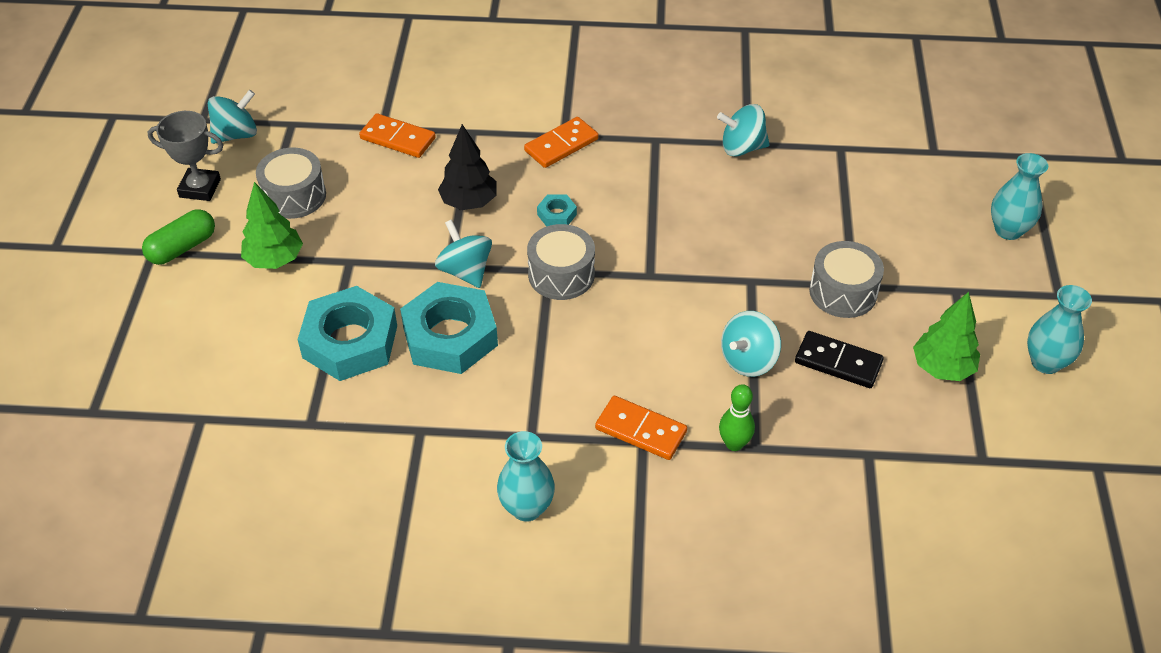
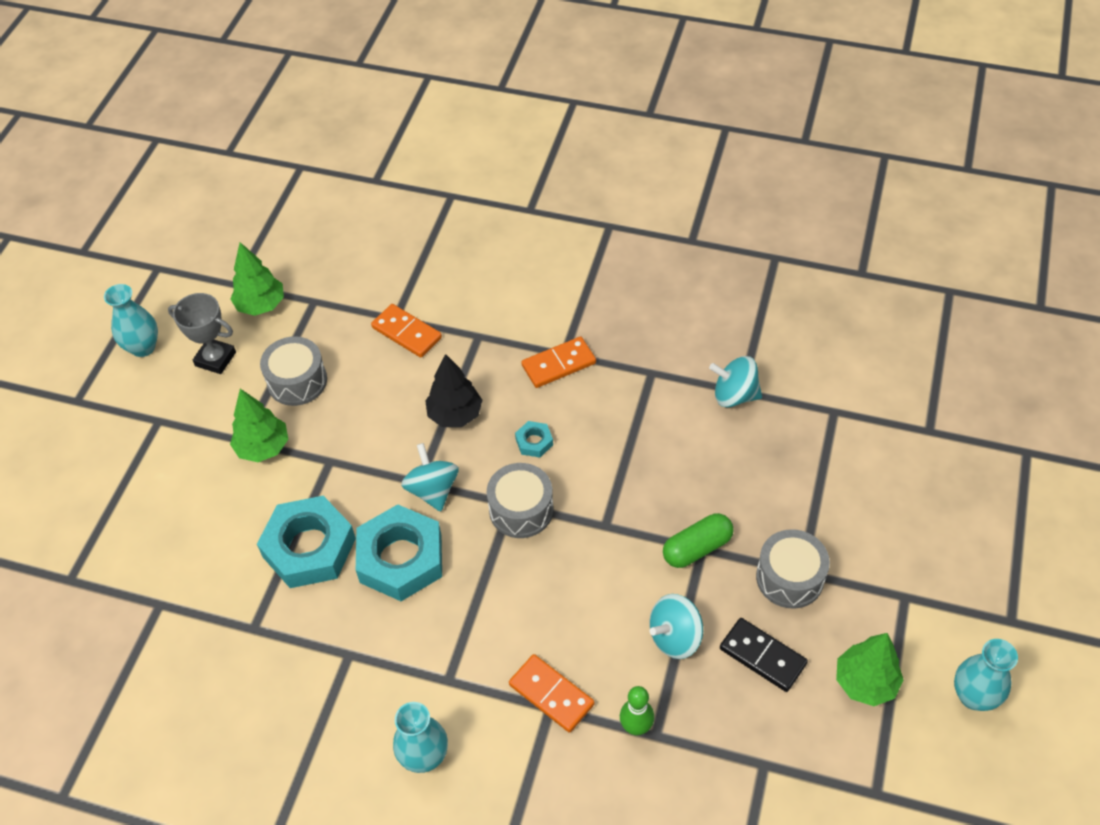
camera: 15 degrees right, 5 degrees up
green capsule [142,209,215,265] -> green capsule moved to [663,513,734,568]
turquoise spinning top [208,90,257,144] -> green tree [230,242,284,316]
turquoise vase [991,153,1048,240] -> turquoise vase moved to [104,284,158,357]

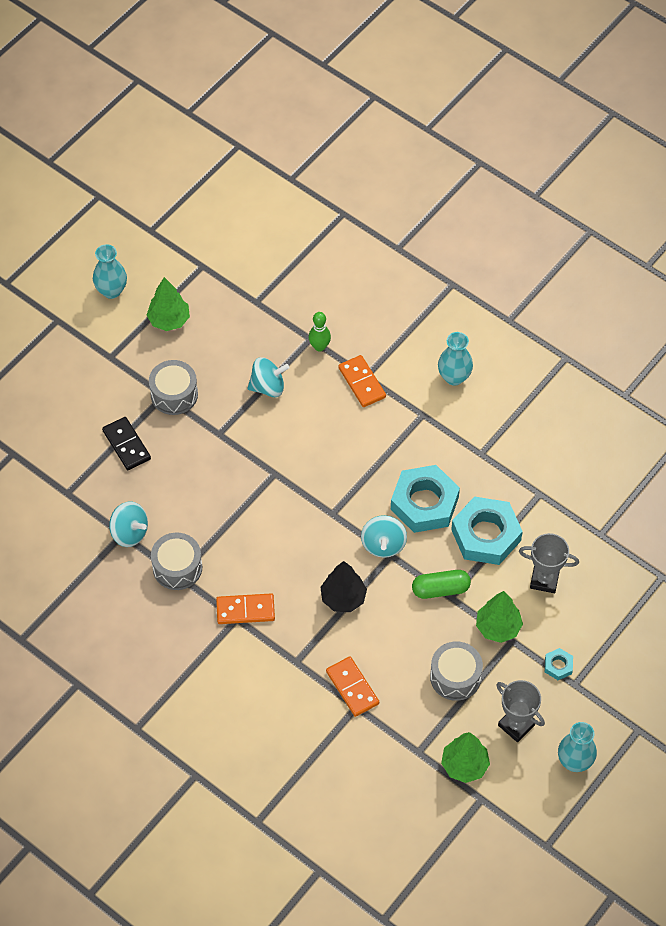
camera: 160 degrees left, 5 degrees up
grey drum [487,463,553,538] -> grey drum moved to [151,533,202,590]
turquoise nut [515,421,553,457] -> turquoise nut moved to [545,648,573,680]
green capsule [663,513,734,568] -> green capsule moved to [412,570,471,599]
black domino [720,618,808,692] -> black domino moved to [102,417,151,470]
none -> grey trophy [519,533,579,593]

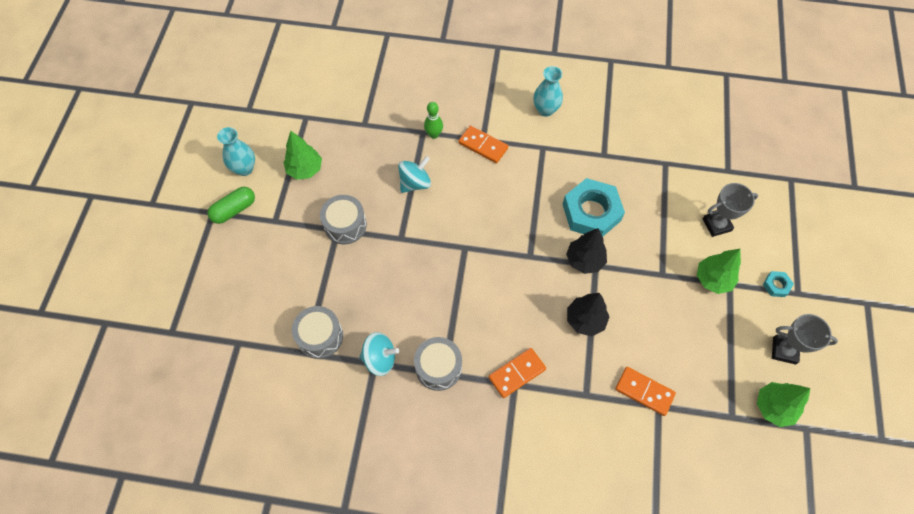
camera: 30 degrees left, 5 degrees up
black domino [102,417,151,470] -> none
turquoise spinning top [361,515,407,558] -> black tree [566,228,607,274]
green capsule [412,570,471,599] -> green capsule moved to [208,187,255,224]
grey drum [430,641,483,701] -> grey drum moved to [292,306,343,359]
turquoise nut [451,496,523,565] -> none
turquoise vase [558,722,597,772] -> none

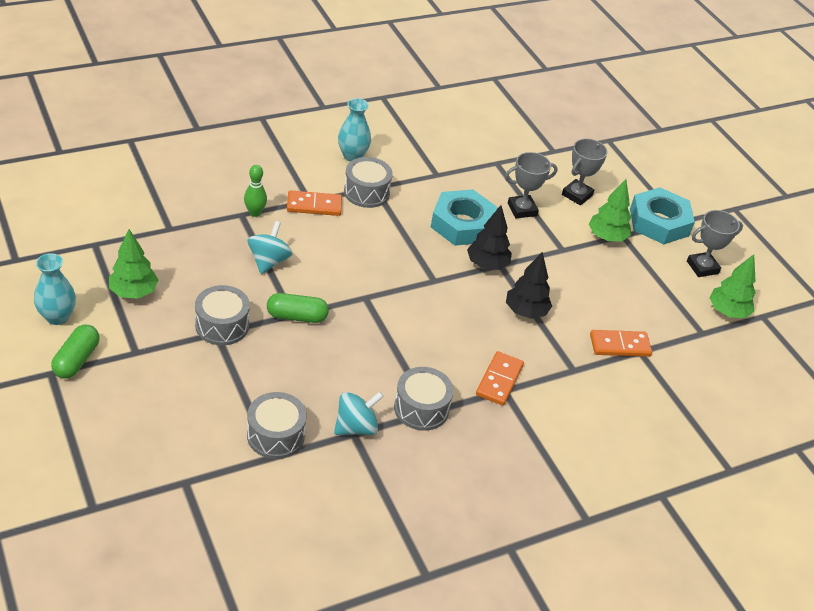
camera: 40 degrees left, 20 degrees down
turquoise nut [763,271,794,297] -> turquoise nut [630,187,695,244], size x2.31
none -> green capsule [267,293,329,323]
none -> grey drum [344,157,393,208]
none -> grey trophy [505,152,558,218]

